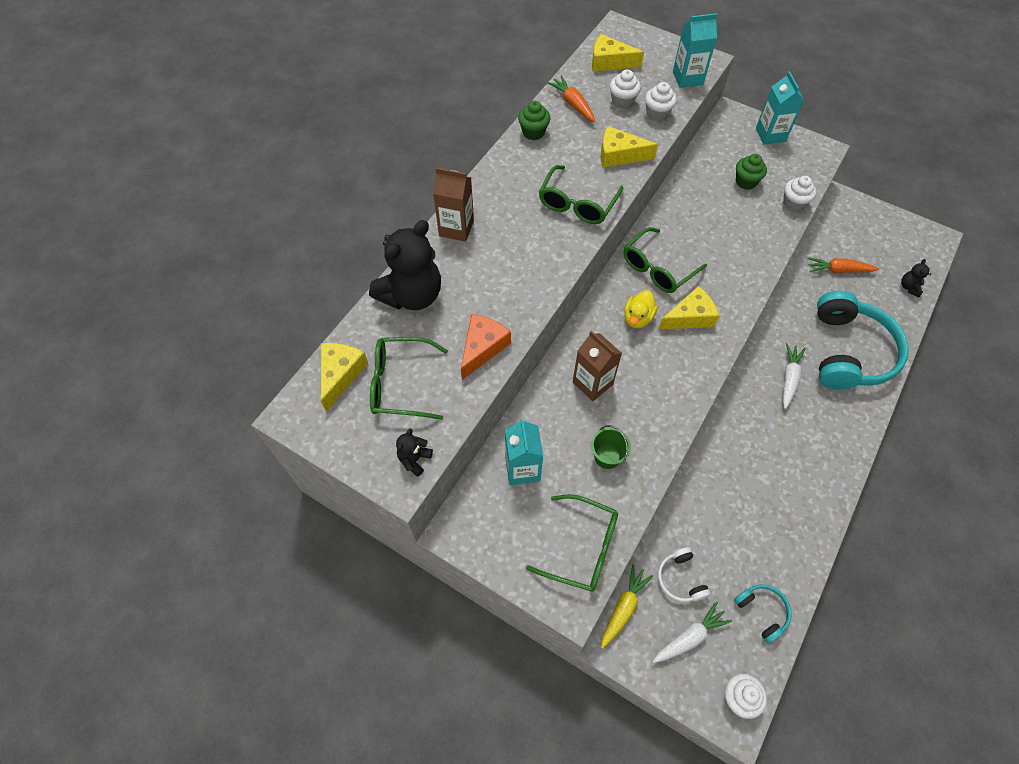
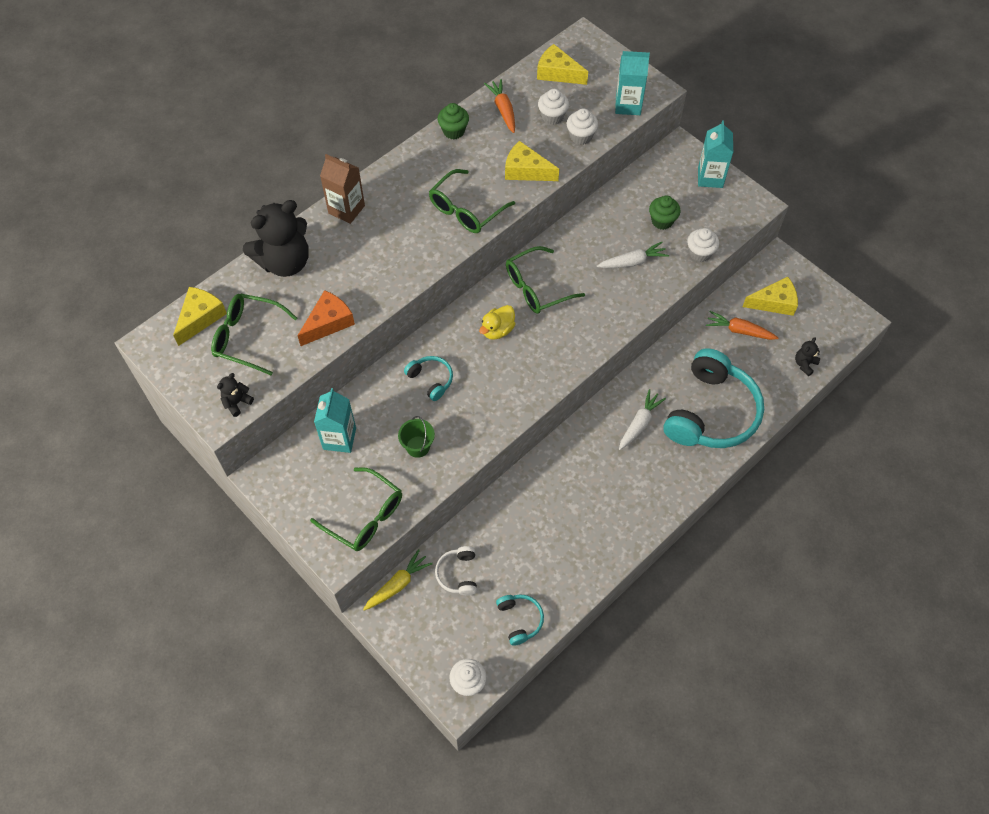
camera: 15 degrees right, 0 degrees up
brown carton [573,331,622,401] -> turquoise headphones [404,356,453,401]
white carrot [653,601,732,663] -> white carrot moved to [597,242,669,268]
yellow cheese [658,286,719,329] -> yellow cheese moved to [742,277,798,316]

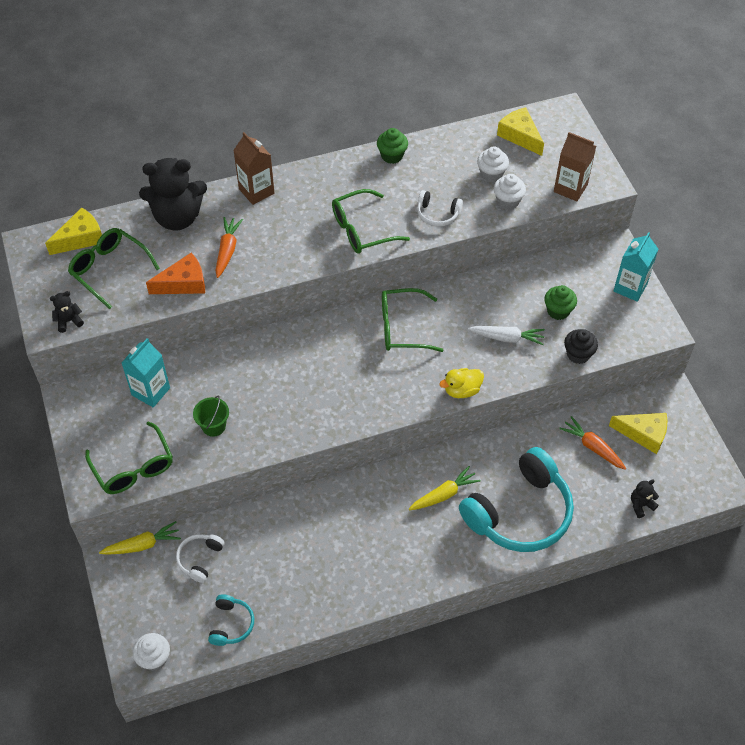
camera: 25 degrees right, 5 degrees down
turquoise headphones [404,356,453,401] -> none
yellow duck [479,305,515,340] -> yellow duck moved to [439,368,484,398]
orange carrot [484,79,515,133] -> orange carrot moved to [215,217,243,278]
yellow cheese [505,141,559,181] -> white headphones [417,190,463,226]
turquoise carton [615,51,650,115] -> brown carton [554,132,596,201]
white carrot [619,389,666,450] -> yellow carrot [409,466,481,510]
white cupcake [687,228,719,262] -> black cupcake [564,329,598,364]

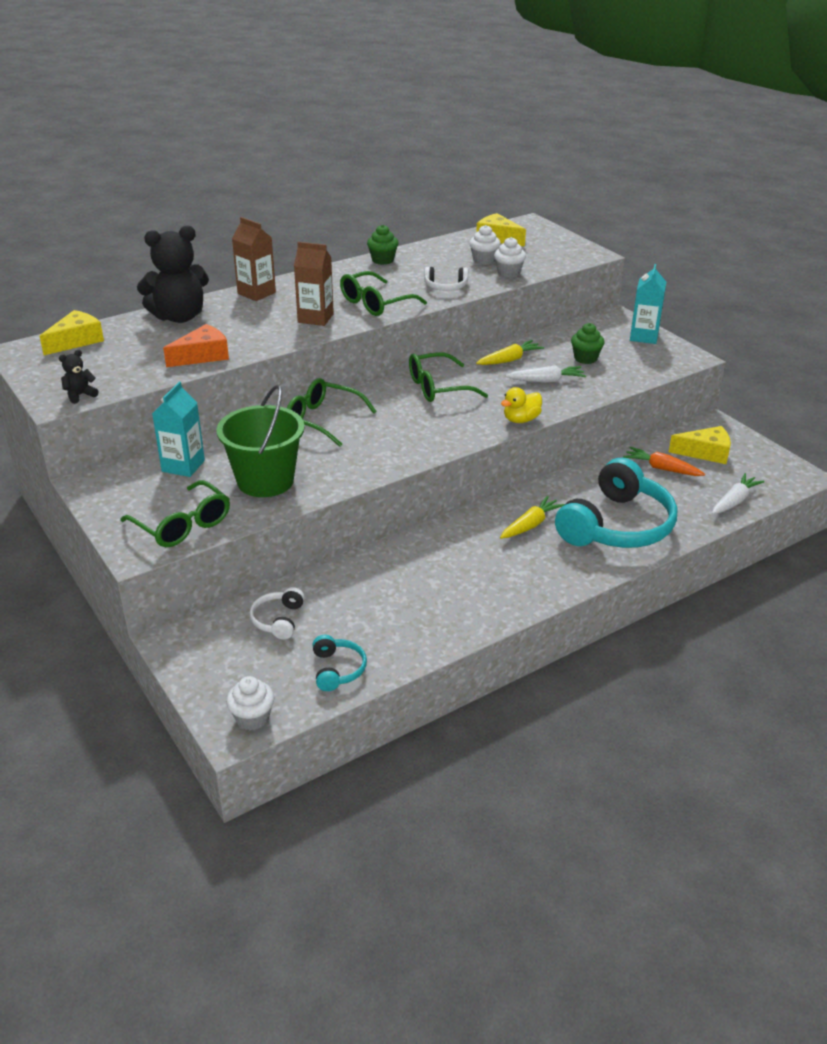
camera: 15 degrees left, 20 degrees down
green glasses [68,228,160,309] -> green glasses moved to [287,378,377,447]
yellow carrot [99,521,181,555] -> yellow carrot moved to [476,340,544,365]
green bucket [193,396,229,437] -> green bucket [216,385,305,497], size x2.07
orange carrot [215,217,243,278] -> none
brown carton [554,132,596,201] -> brown carton moved to [294,242,334,326]
black cupcake [564,329,598,364] -> none
black teddy bear [631,479,659,518] -> white carrot [712,473,764,514]

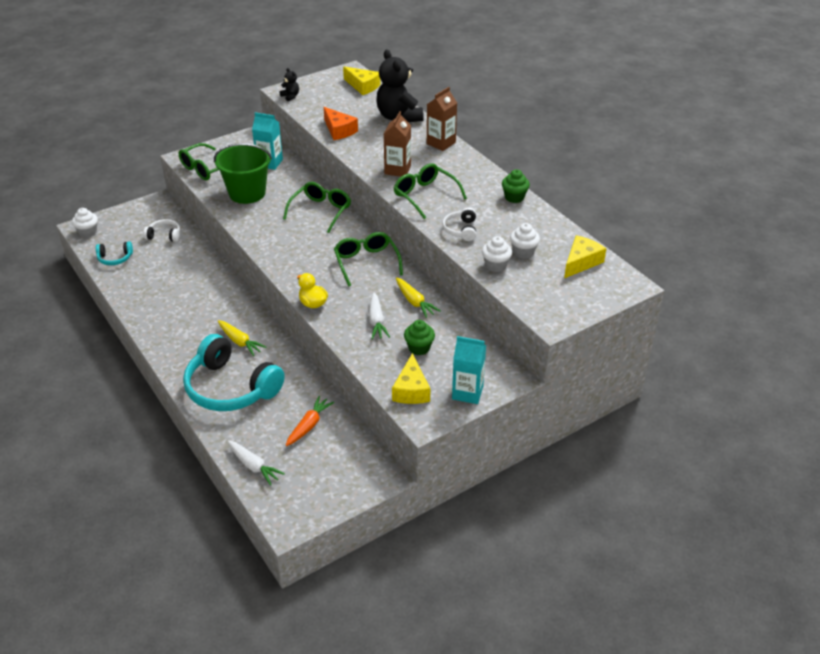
camera: 90 degrees right, 5 degrees up
yellow cheese [669,426,731,464] -> yellow cheese moved to [392,353,430,404]

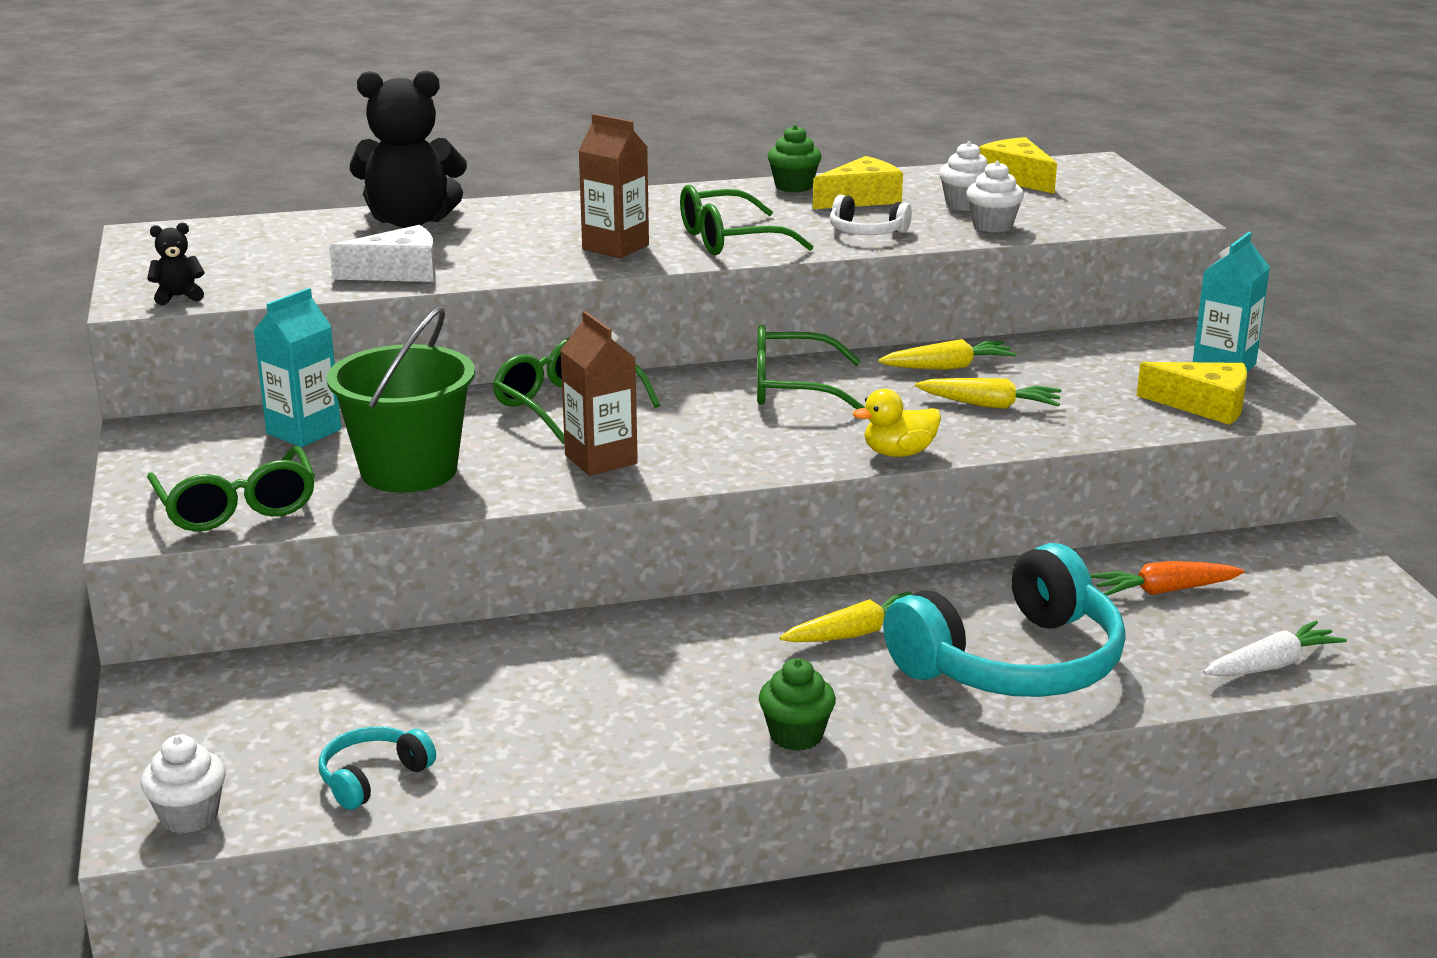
camera: 70 degrees left, 15 degrees down
turquoise headphones [96,241,133,265] -> turquoise headphones turned 150 degrees counterclockwise [319,726,436,810]
white headphones [143,219,180,242] -> none
orange carrot [285,396,334,446] -> orange carrot turned 60 degrees counterclockwise [1090,561,1244,596]
orange cheese [323,107,358,140] -> white cheese [329,225,436,282]
yellow cheese [343,67,380,95] -> yellow cheese moved to [813,156,903,209]
white carrot [369,293,390,339] -> yellow carrot [915,378,1061,409]
green cupcake [404,320,435,356] -> green cupcake moved to [759,658,836,751]
brown carton [427,87,457,151] -> brown carton moved to [560,311,638,476]

